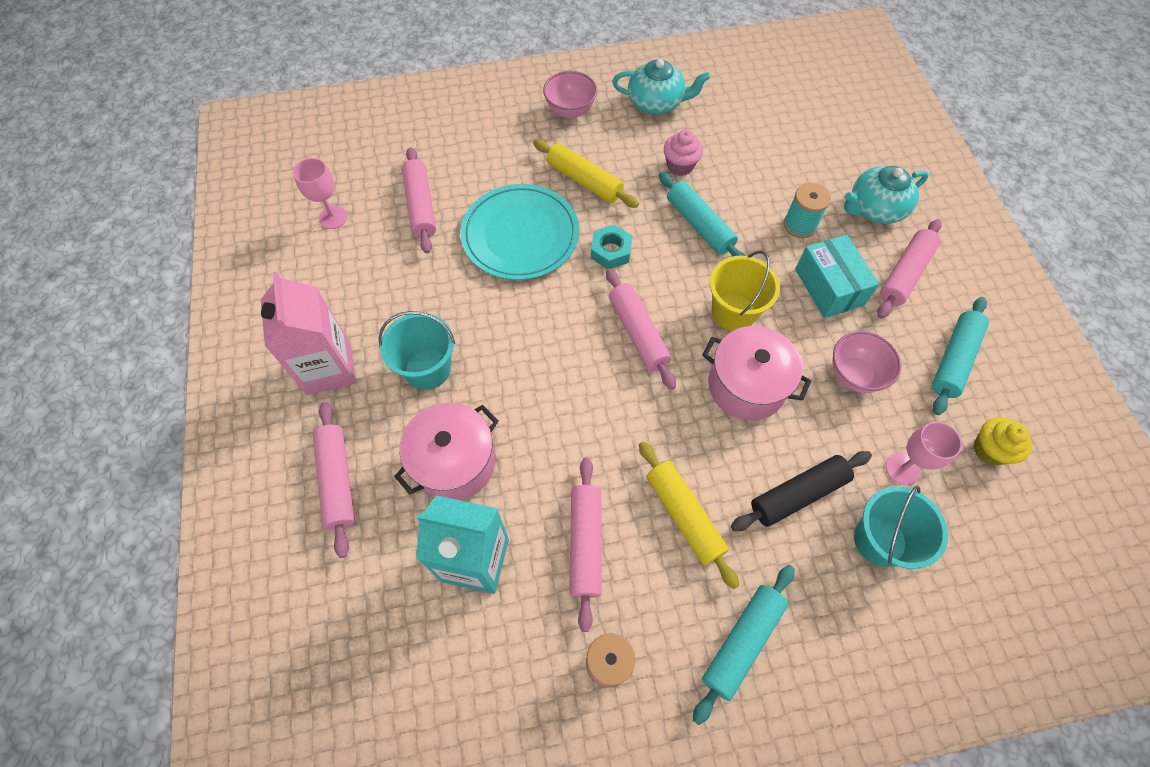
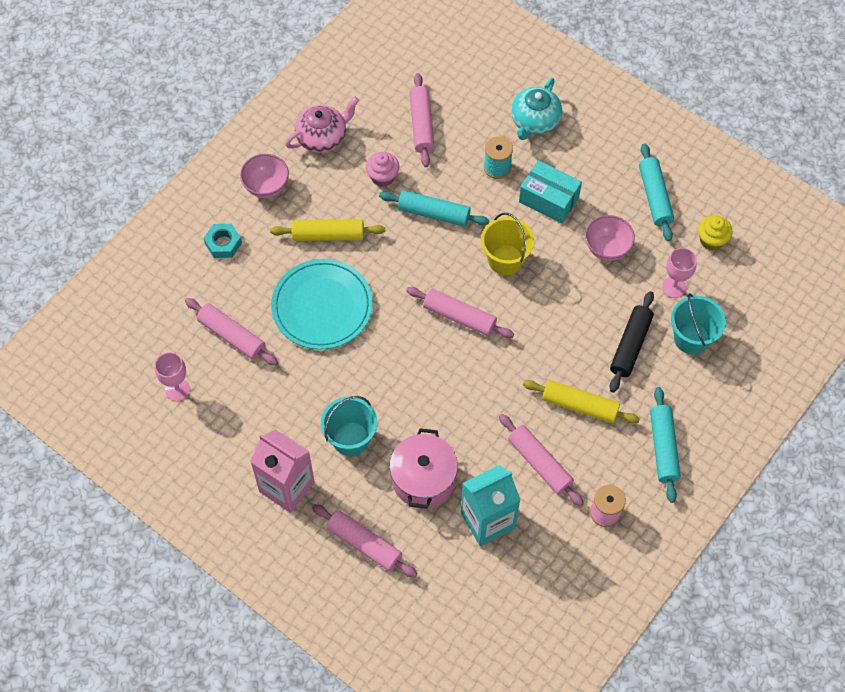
camera: 40 degrees left, 0 degrees up
turquoise nut [591,225,632,269] -> turquoise nut moved to [204,224,242,258]
turquoise teapot [612,59,711,114] -> pink teapot [285,97,359,153]
pink pot [702,326,811,420] -> none
pink rolling pin [877,219,942,319] -> pink rolling pin moved to [410,73,434,167]

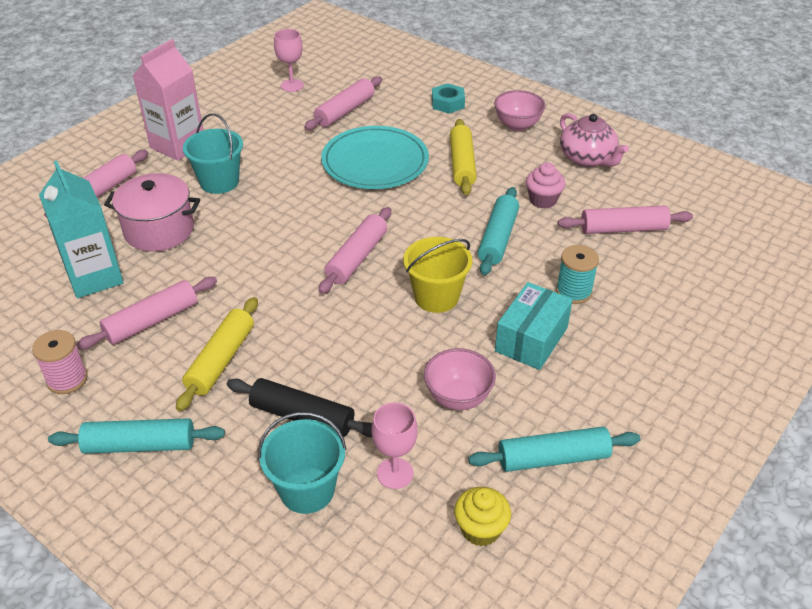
camera: 90 degrees right, 20 degrees down
turquoise teapot [511,78,562,140] -> none

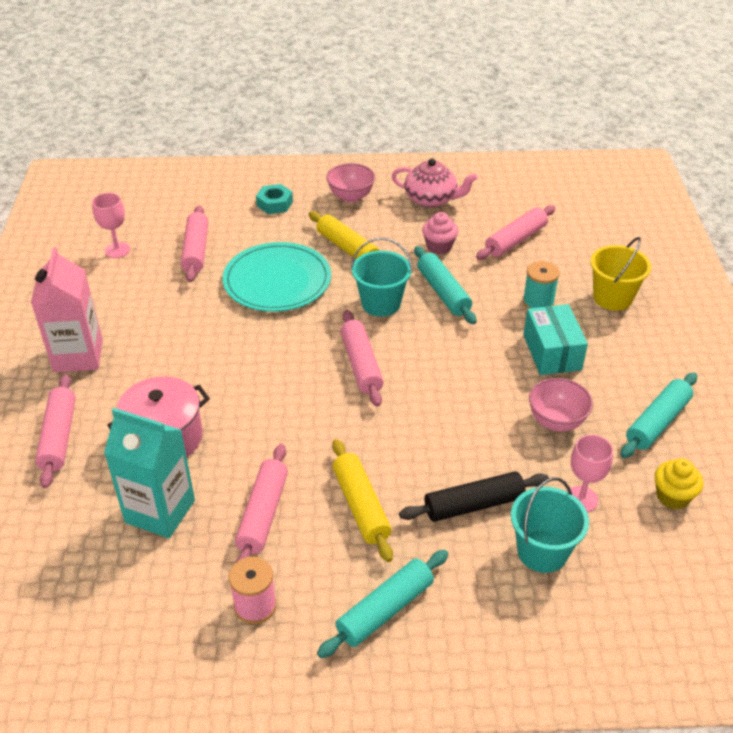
camera: 40 degrees left, 0 degrees up
turquoise bucket [183,113,243,194] -> turquoise bucket moved to [351,238,413,317]
yellow bucket [403,237,472,313] -> yellow bucket moved to [590,237,651,311]

